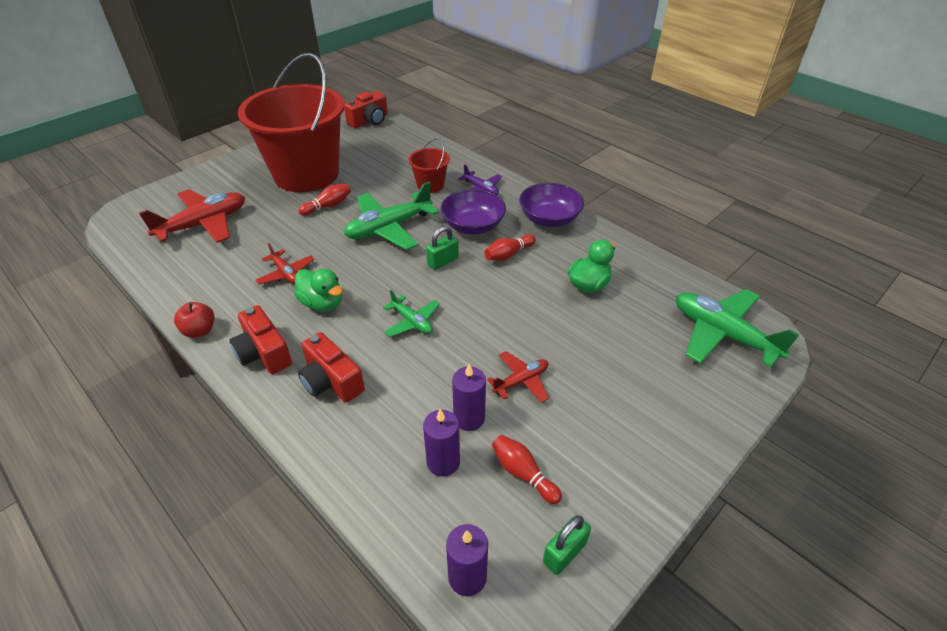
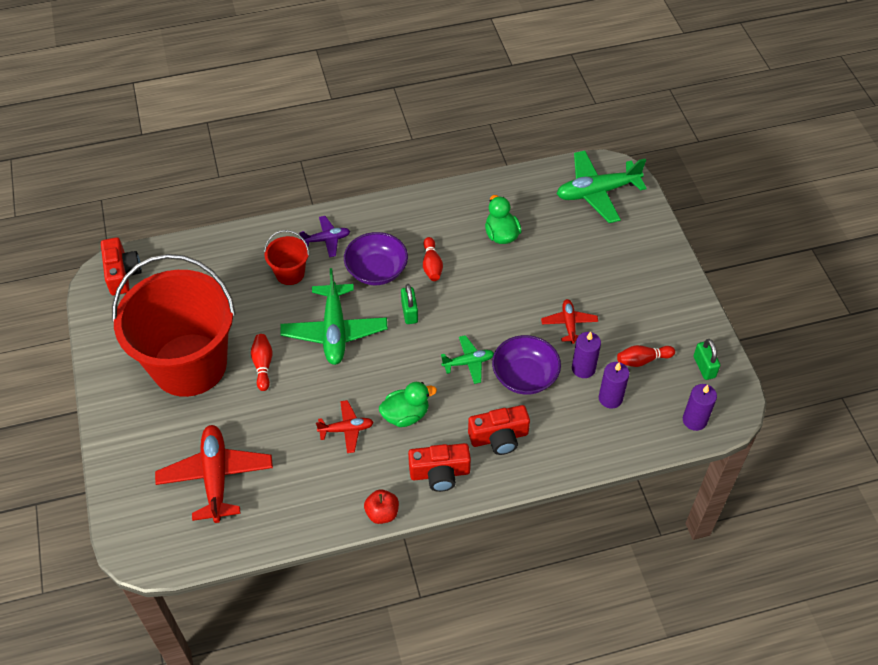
camera: 60 degrees left, 10 degrees up
purple bowl [519,183,584,227] -> purple bowl moved to [492,335,561,395]

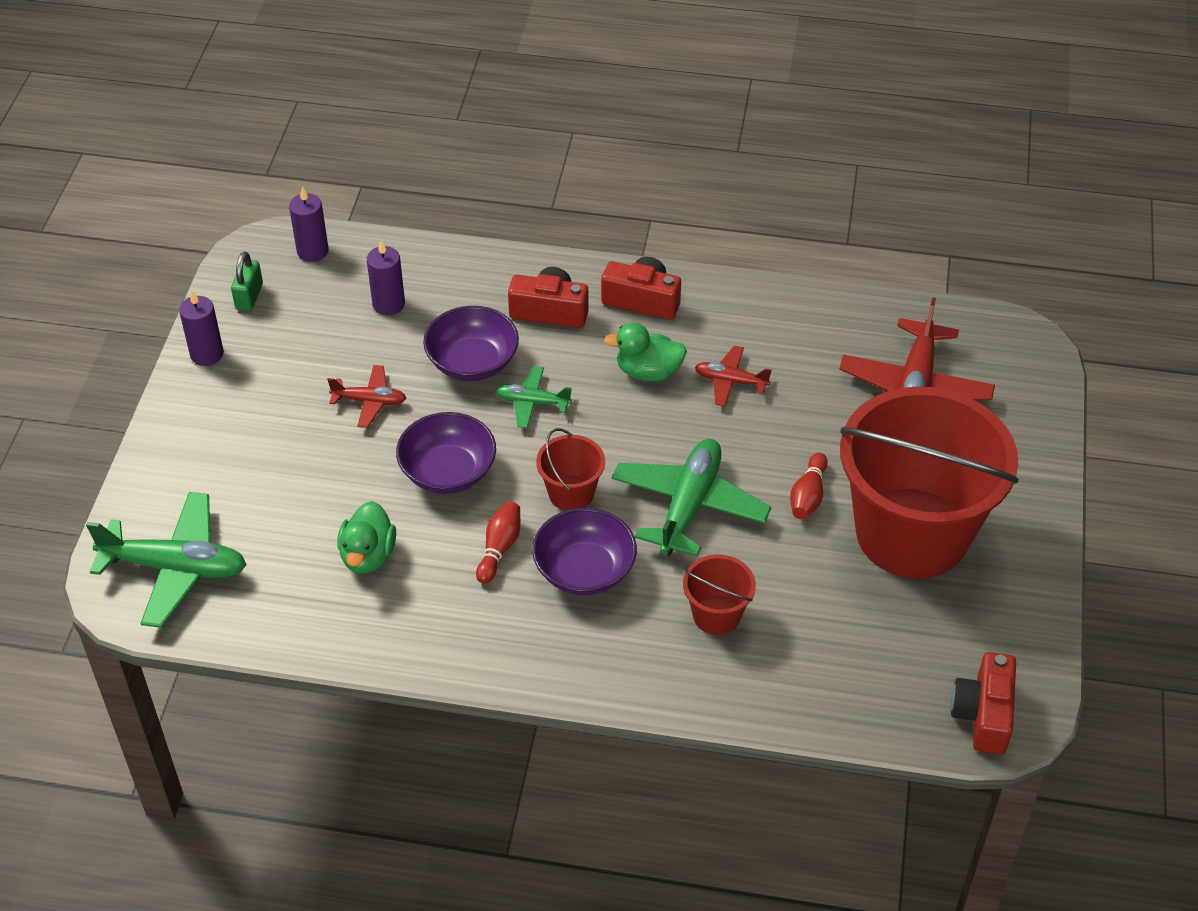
camera: 155 degrees left, 5 degrees down
purple plane [299,216,350,257] -> none
red apple [364,489,399,524] -> none
green padlock [401,284,418,324] -> red bucket [536,428,605,511]
red plane [541,299,598,344] -> red plane turned 105 degrees counterclockwise [327,365,406,428]
purple candle [572,332,601,378] -> purple candle moved to [179,291,224,366]
red bowling pin [617,345,675,367] -> none
none -> purple bowl [396,412,496,494]

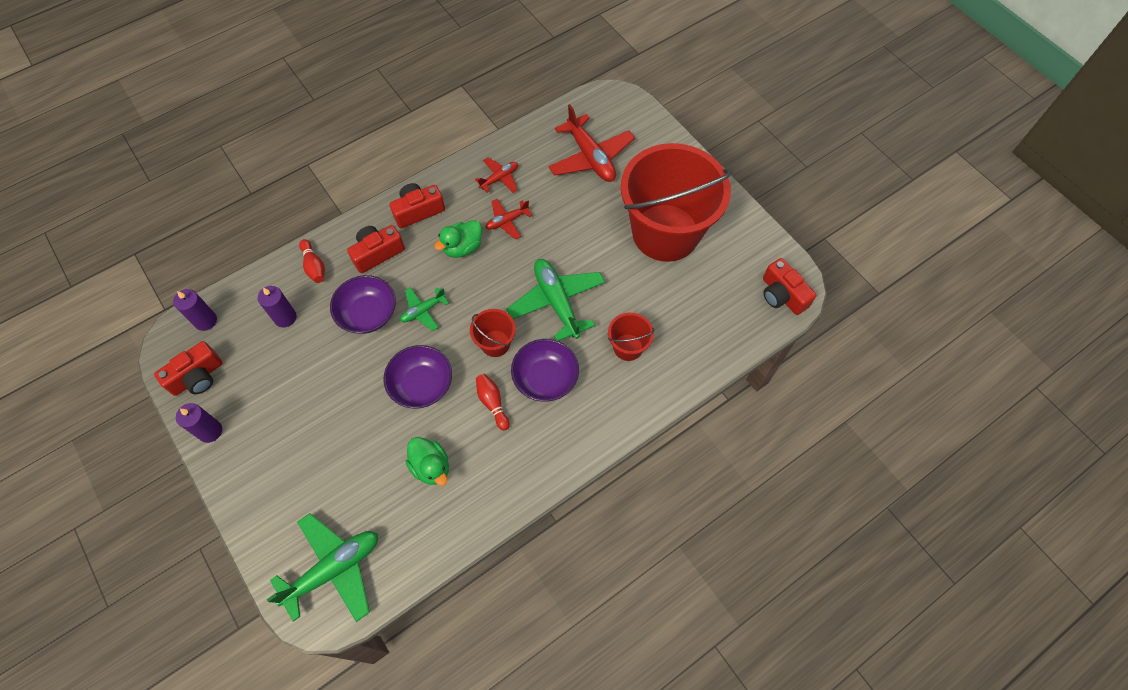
camera: 45 degrees left, 15 degrees up
green padlock [231,252,263,311] -> red camera [154,341,223,396]
red plane [327,365,406,428] -> red plane moved to [475,157,518,193]
red bowling pin [790,453,828,519] -> red bowling pin moved to [299,239,325,283]

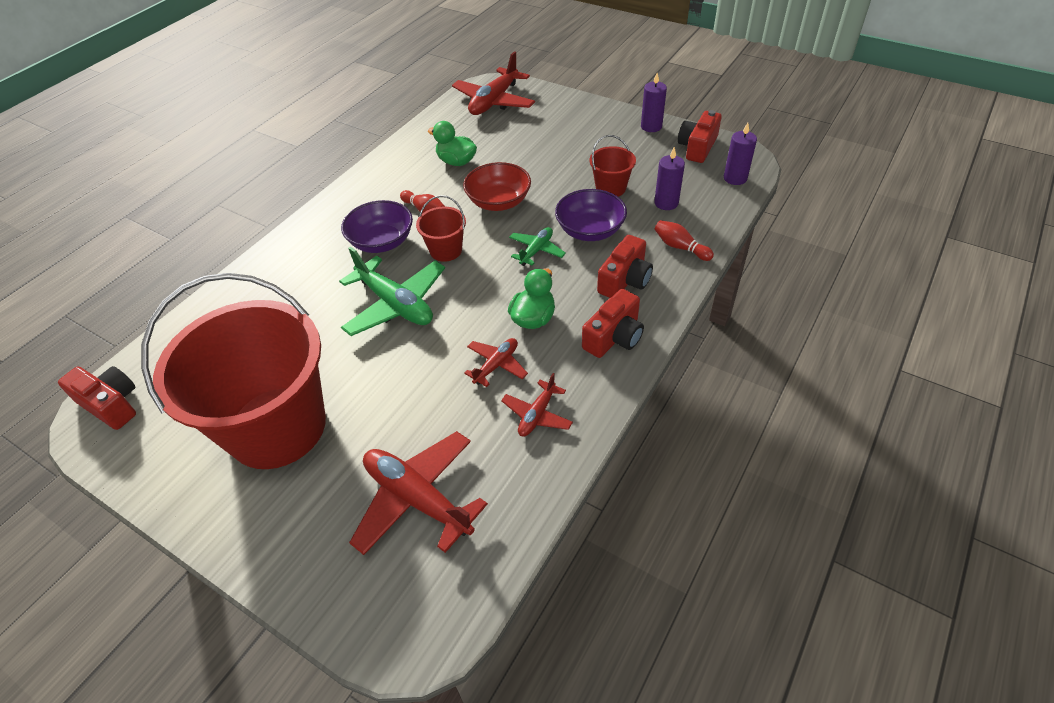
camera: 160 degrees right, 15 degrees down
green plane [267,513,378,622] -> red plane [452,51,535,115]
purple bowl [383,345,452,409] -> red bowl [463,162,531,211]
red bucket [608,313,654,361] -> red bucket moved to [590,135,636,197]

